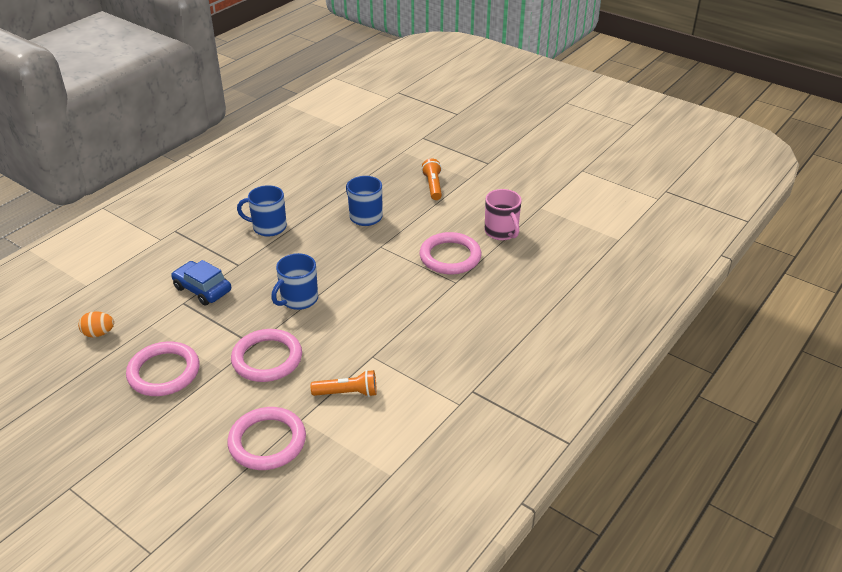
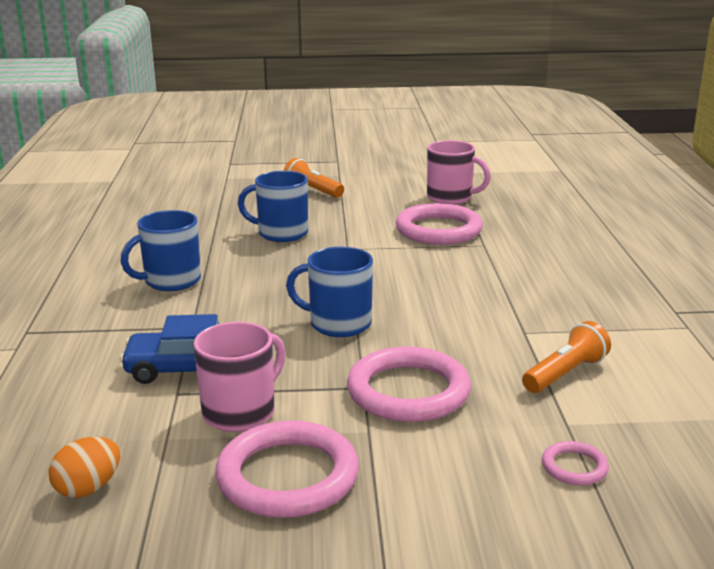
camera: 40 degrees left, 15 degrees down
pink ring [227,407,306,470] -> pink ring [542,441,609,485], size x0.47
blue mug [271,253,318,310] -> blue mug turned 105 degrees clockwise [286,247,373,337]
none -> pink mug [194,322,286,432]

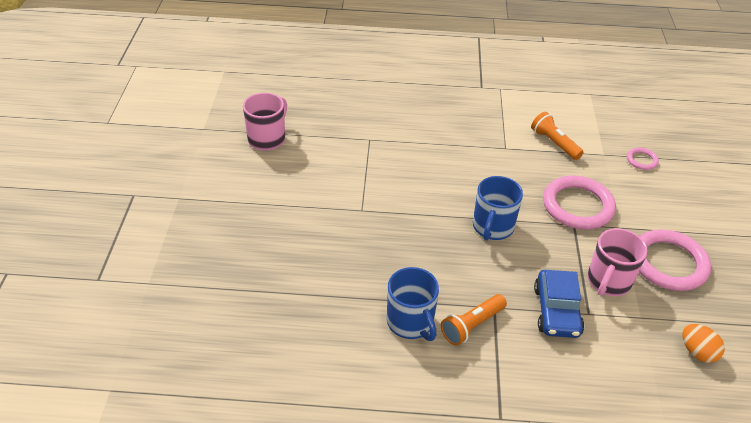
camera: 85 degrees left, 20 degrees up
pink mug [194,322,286,432] -> pink mug turned 105 degrees counterclockwise [588,228,647,296]
blue mug [238,171,308,242] -> none
orange flashlight [284,158,344,198] -> orange flashlight moved to [441,294,507,346]
pink ring [396,203,483,245] -> none

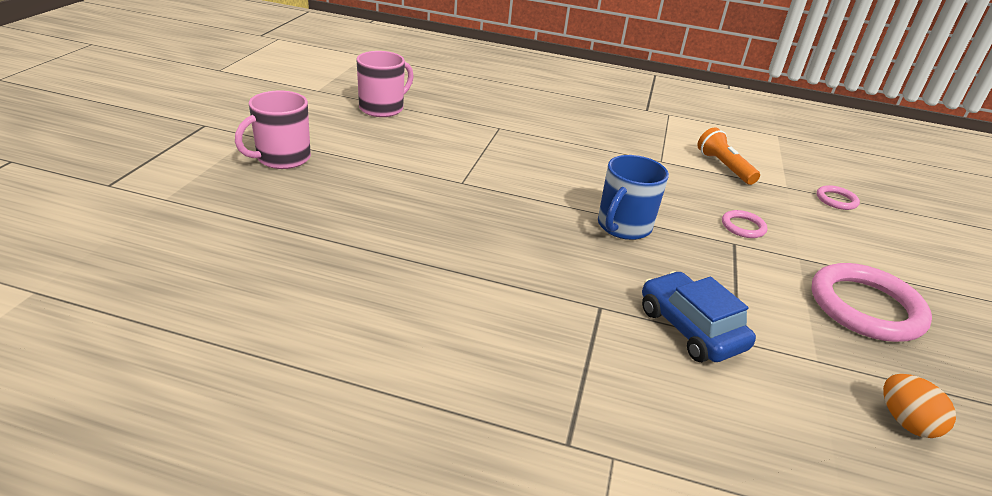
camera: 10 degrees right, 10 degrees down
blue mug [387,267,439,341] -> none
orange flashlight [441,294,507,346] -> none
blue car [534,270,584,338] -> blue car turned 135 degrees clockwise [642,271,756,362]
pink ring [543,175,616,230] -> pink ring [722,210,767,238], size x0.47
pink mug [588,228,647,296] -> pink mug moved to [235,91,311,169]

